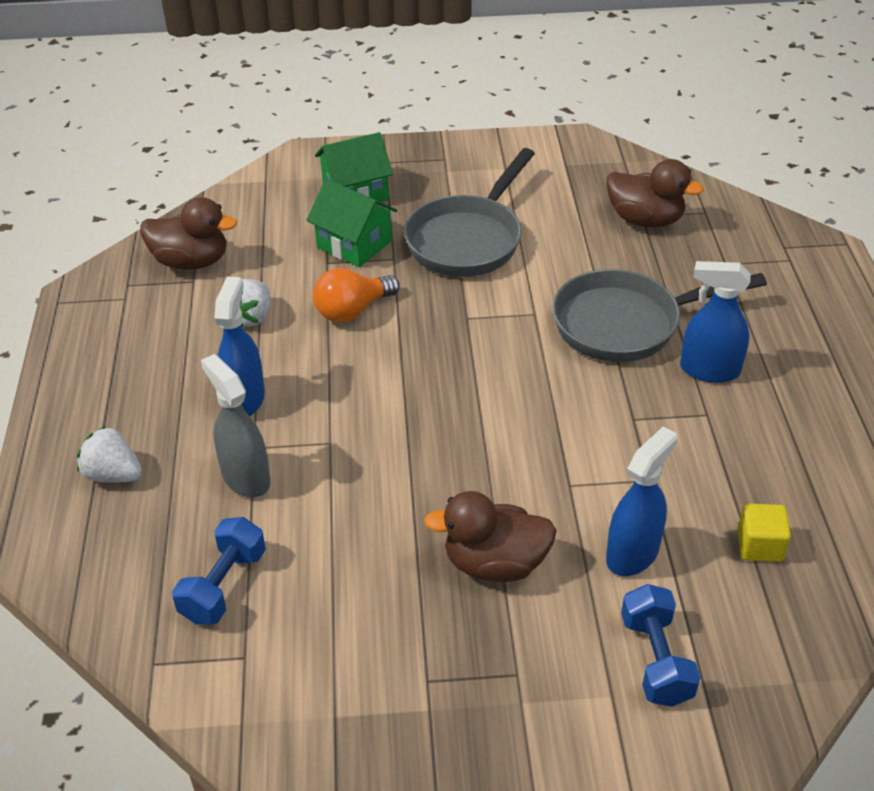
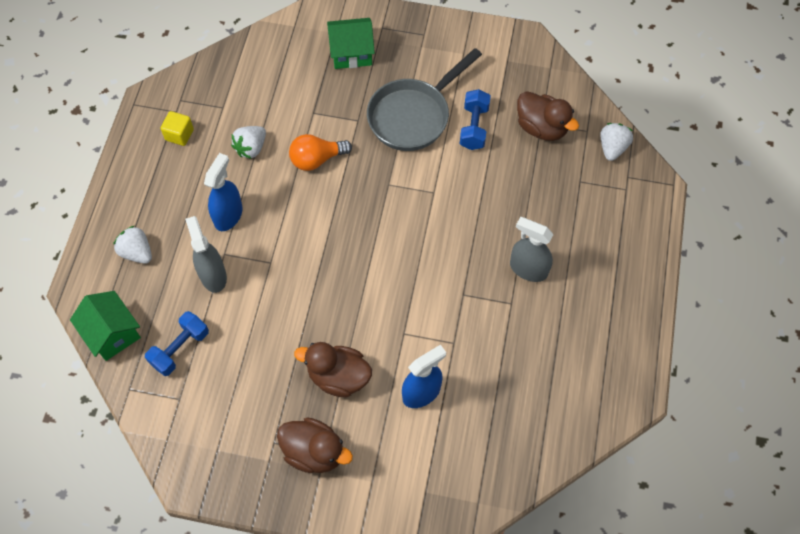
camera: 15 degrees right, 20 degrees up
brown duck [140,197,237,270] -> brown duck moved to [277,417,353,473]
green house [307,179,397,267] -> green house moved to [70,291,141,361]
grey pan [552,269,767,362] -> none
blue dumbbell [621,584,701,707] -> blue dumbbell moved to [460,89,491,150]
blue spray bottle [680,261,751,383] -> grey spray bottle [510,217,553,282]
yellow cube [737,503,791,562] -> yellow cube moved to [161,111,194,146]
none -> white strawberry [600,123,633,161]

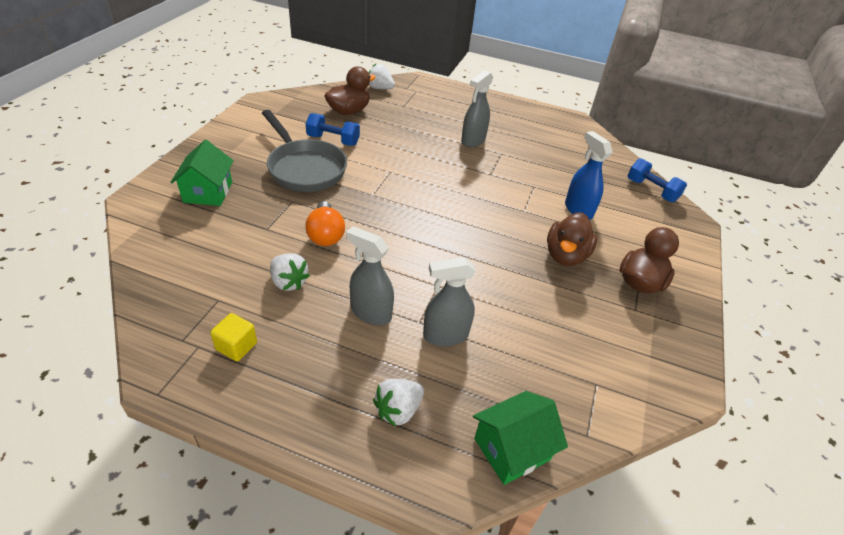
camera: 85 degrees left, 20 degrees down
blue dumbbell [145,311,209,376] -> blue dumbbell moved to [628,158,687,202]
blue spray bottle [204,153,243,231] -> grey spray bottle [346,226,394,325]

